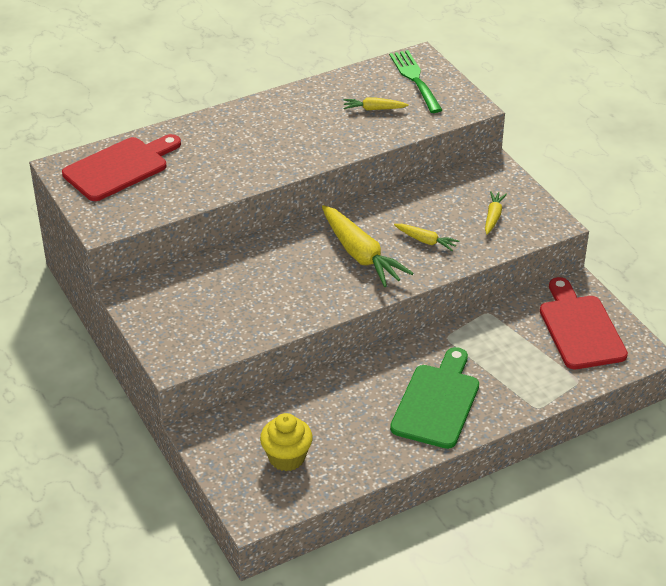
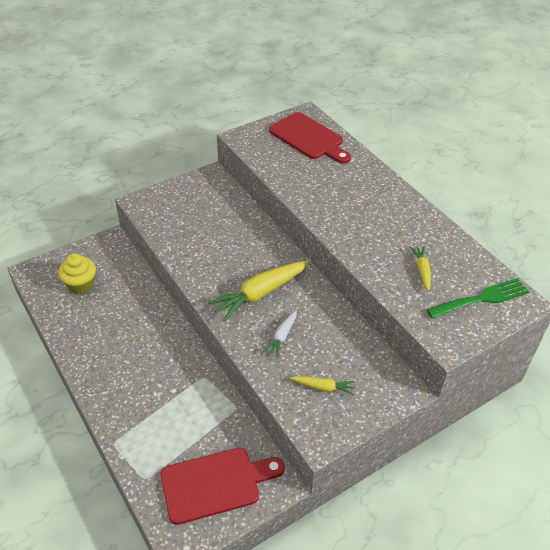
camera: 85 degrees right, 5 degrees up
green cutting board [390,347,479,449] -> none
yellow carrot [394,224,459,251] -> white carrot [263,311,297,357]

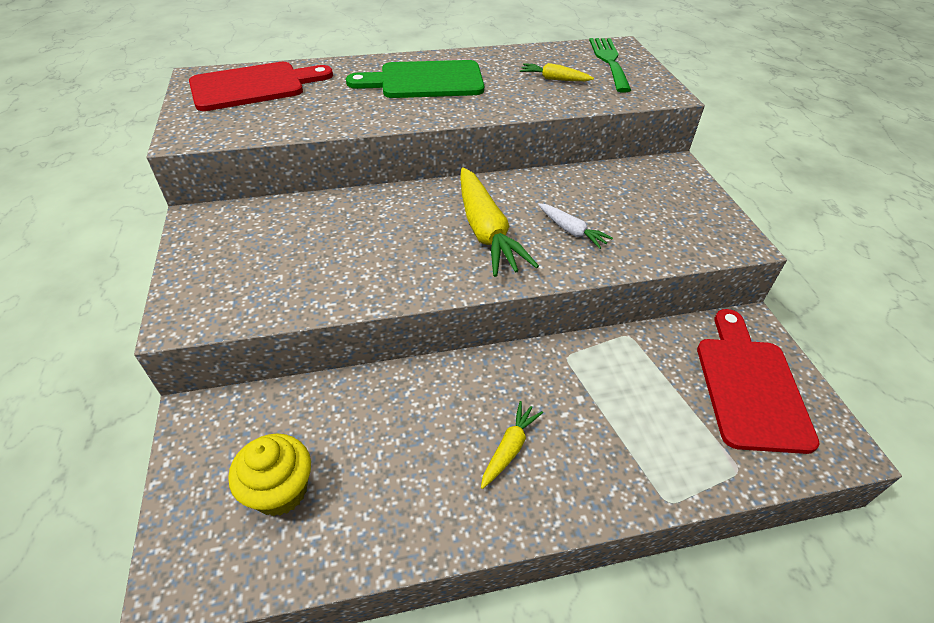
camera: 70 degrees left, 0 degrees up
yellow carrot [290,376,356,395] -> yellow carrot moved to [481,401,543,489]
none -> green cutting board [346,60,484,98]

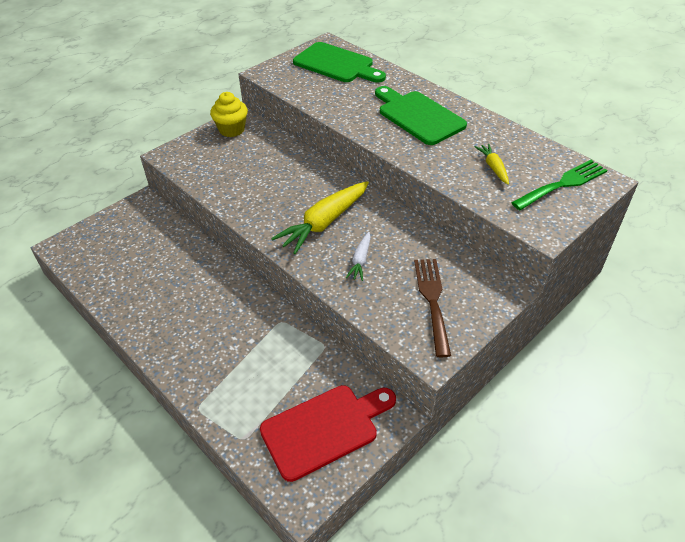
camera: 60 degrees right, 0 degrees up
red cutting board [189,62,333,111] -> green cutting board [293,42,386,83]
yellow cupcake [228,434,311,516] -> yellow cupcake moved to [210,92,248,137]
yellow carrot [481,401,543,489] -> none
none -> brown fork [414,259,451,357]

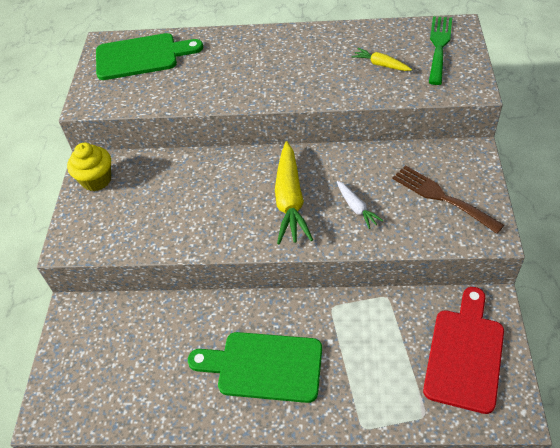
camera: 40 degrees left, 5 degrees up
green cutting board [375,86,467,145] -> green cutting board moved to [188,332,322,403]

